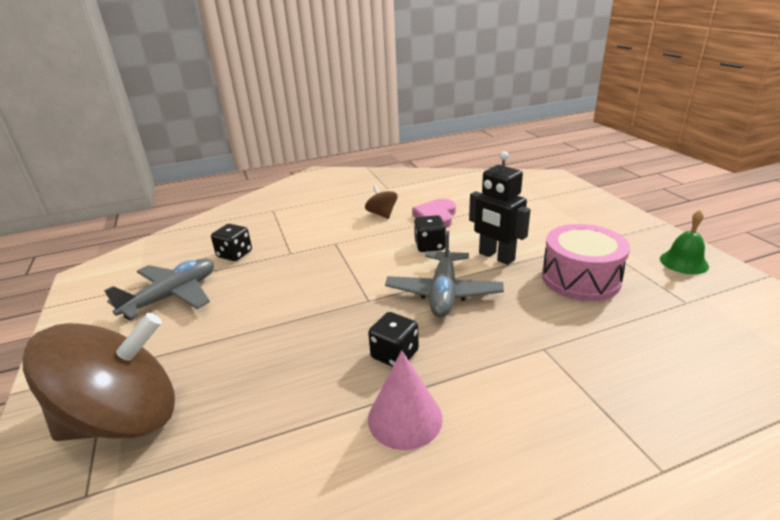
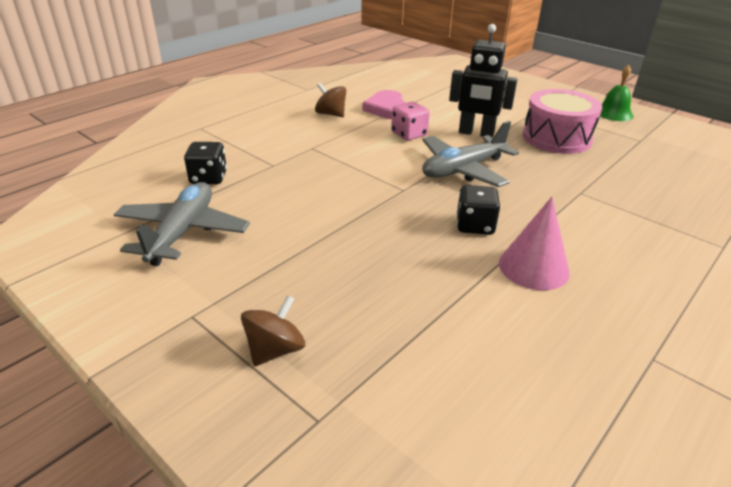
camera: 30 degrees left, 5 degrees up
brown spinning top [23,313,175,441] -> brown spinning top [241,295,305,366], size x0.42
grey plane [385,231,504,317] -> grey plane turned 75 degrees clockwise [422,121,519,187]
black dice [414,215,446,252] -> pink dice [391,102,430,141]

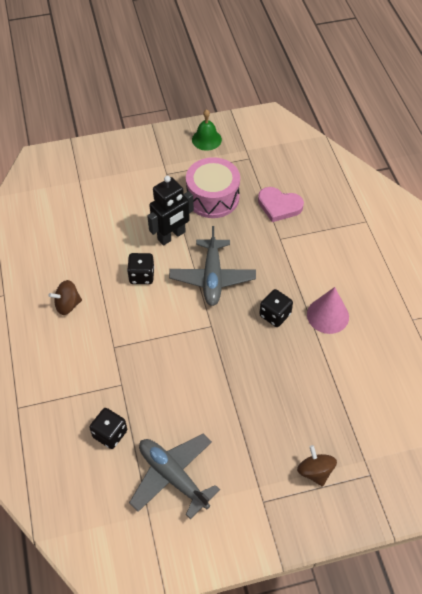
camera: 55 degrees left, 20 degrees up
pink heart [362,90,406,119] -> pink heart moved to [258,187,304,222]
pink dice [391,102,430,141] -> black dice [127,253,155,284]

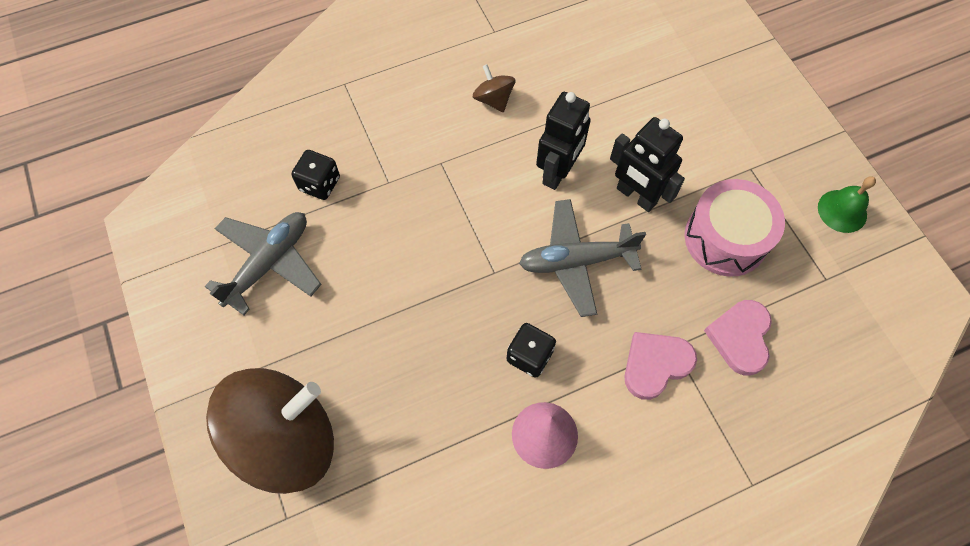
camera: 80 degrees right, 10 degrees up
black dice [127,253,155,284] -> black robot [536,92,591,190]
brown spinning top [297,445,337,487] -> brown spinning top [206,368,334,494], size x2.36
none -> pink heart [624,332,697,400]

